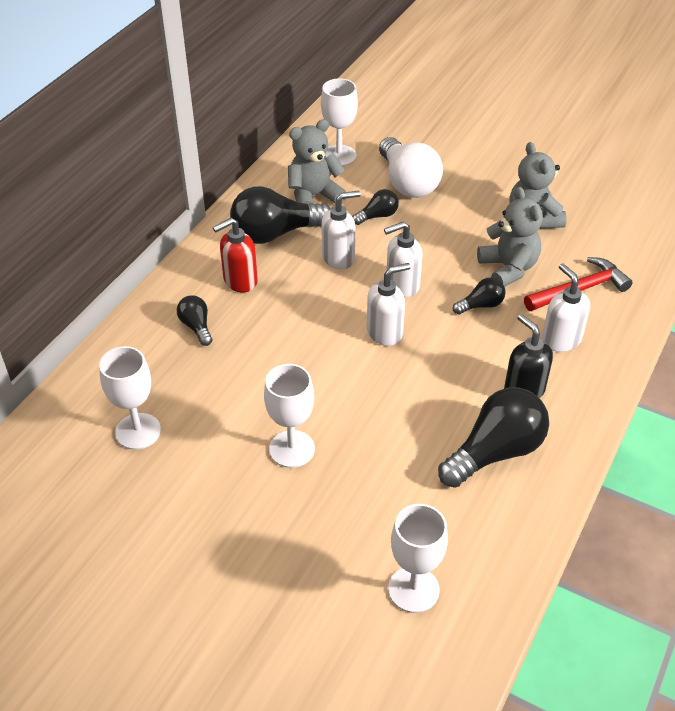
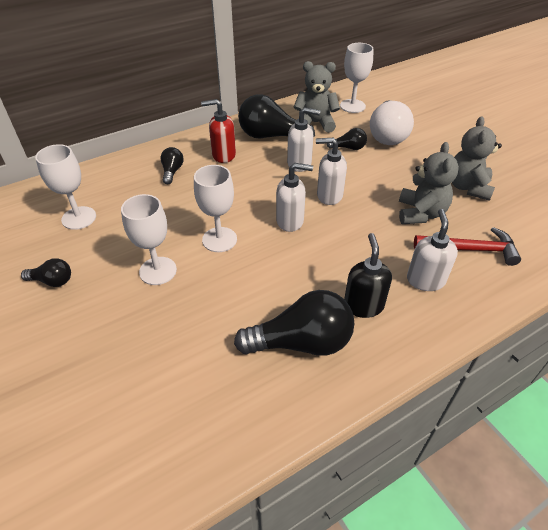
camera: 30 degrees right, 0 degrees up
white goblet [388,504,448,613] -> white goblet moved to [194,165,237,252]
black light bulb [453,277,506,315] -> black light bulb moved to [21,258,71,287]

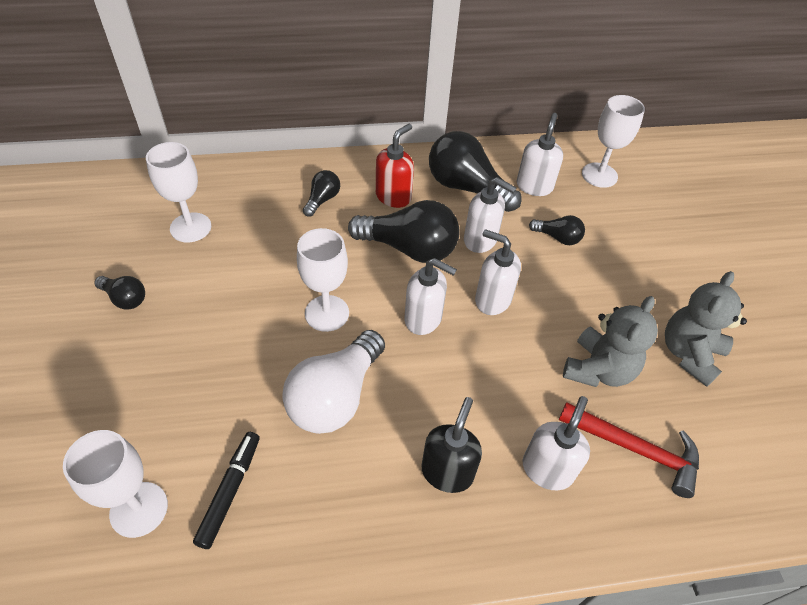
camera: 20 degrees right, 5 degrees up
white goblet [121,194,177,285] -> white goblet moved to [63,430,168,538]
red soap dispenser [201,99,236,163] -> red soap dispenser turned 105 degrees clockwise [376,124,414,208]
black light bulb [234,290,355,356] -> black light bulb moved to [348,200,460,263]
grey teddy bear [294,61,340,133] -> white soap dispenser [517,113,563,196]
white light bulb [370,100,414,145] -> white light bulb moved to [282,330,385,434]
none -> black marker [193,432,260,549]

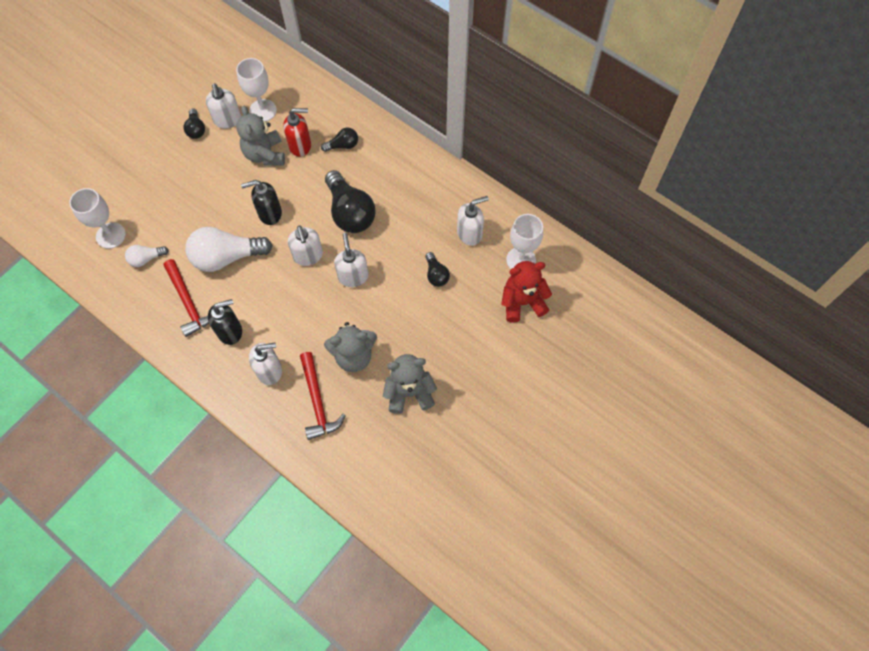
camera: 50 degrees right, 15 degrees up
black marker [193,432,260,549] -> white light bulb [125,245,169,267]
white goblet [297,228,349,332] -> black soap dispenser [241,180,282,225]
red soap dispenser [376,124,414,208] -> red soap dispenser moved to [283,108,311,157]
black light bulb [429,131,522,212] -> none
white soap dispenser [464,177,517,253] -> white soap dispenser moved to [206,83,241,128]
none -> red hammer [163,259,209,337]
none -> grey teddy bear [236,106,285,166]
none -> red teddy bear [501,261,552,323]

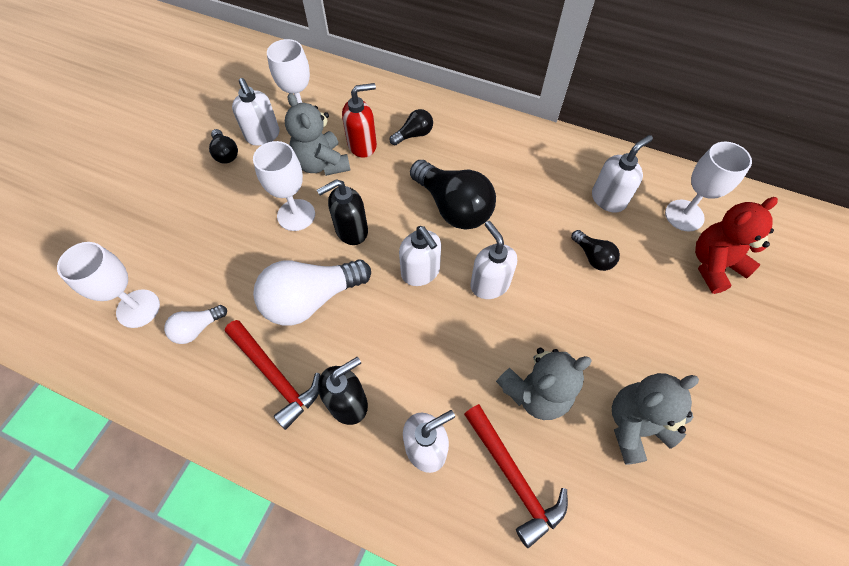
camera: 15 degrees left, 5 degrees down
none -> white goblet [253,141,315,231]

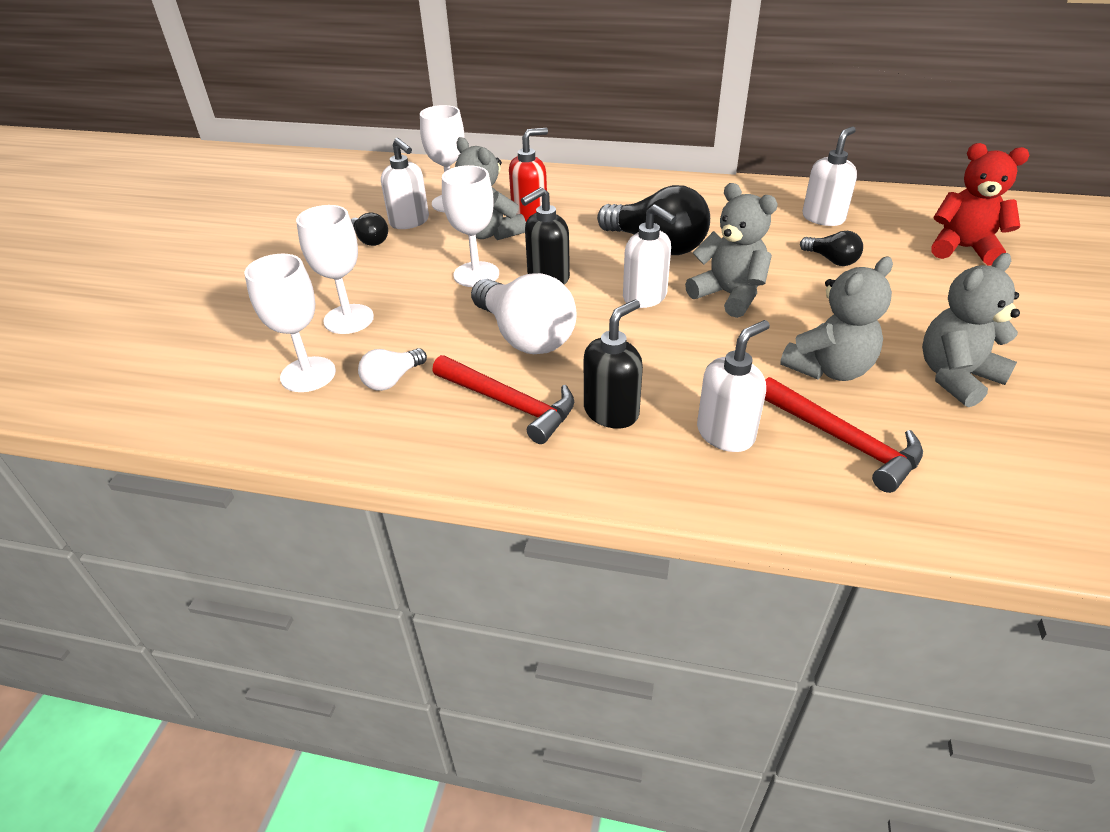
camera: 10 degrees left, 20 degrees down
white light bulb [253,259,371,326] -> white light bulb turned 90 degrees counterclockwise [471,273,577,354]
black light bulb [390,109,433,145] -> none
white soap dispenser [470,221,517,299] -> grey teddy bear [685,183,778,318]
white goblet [665,142,752,231] -> white goblet moved to [296,205,374,334]
red teddy bear [695,197,778,294] -> red teddy bear turned 60 degrees clockwise [931,143,1029,266]

